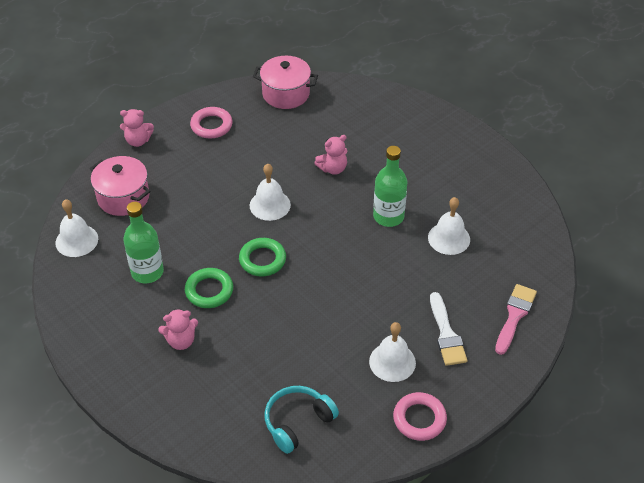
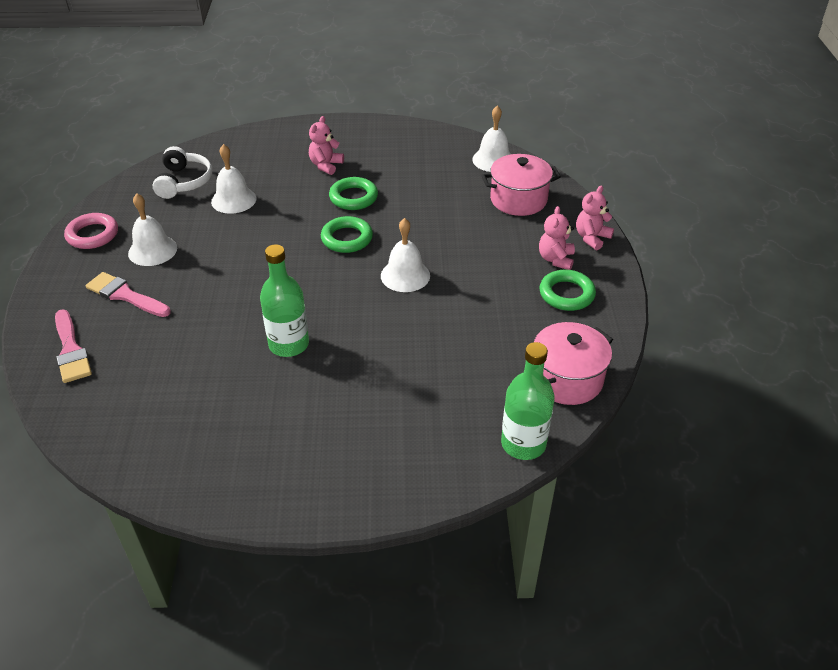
camera: 130 degrees right, 5 degrees down
green bottle [123,202,164,283] -> green bottle moved to [501,342,555,460]
pink ring [190,107,233,139] -> green ring [539,270,596,311]
turquoise headphones [264,386,339,454] -> white headphones [152,146,212,199]
pink teddy bear [314,135,347,175] -> pink teddy bear moved to [539,206,575,270]
white bell [428,197,470,255] -> white bell moved to [211,144,257,214]
white brush [430,292,468,366] -> pink brush [86,272,171,317]

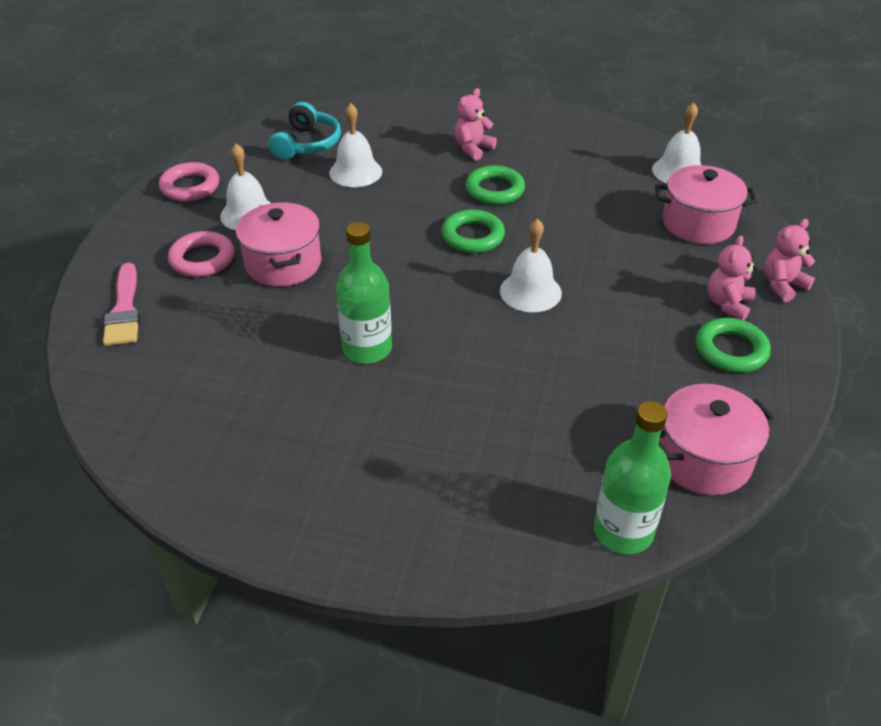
camera: 15 degrees right, 0 degrees up
pink brush [86,272,171,317] -> pink ring [168,231,234,277]
white headphones [152,146,212,199] -> turquoise headphones [268,102,341,160]
none -> pink pot [236,202,321,287]

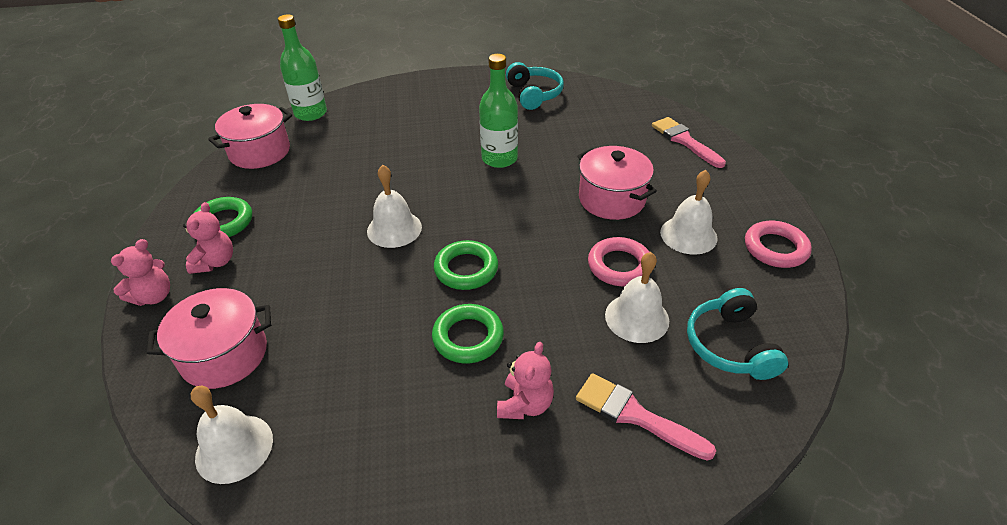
camera: 160 degrees right, 0 degrees up
pink ring [168,231,234,277] -> pink ring moved to [588,237,649,286]
none -> turquoise headphones [506,62,564,110]
none -> pink brush [576,373,716,461]

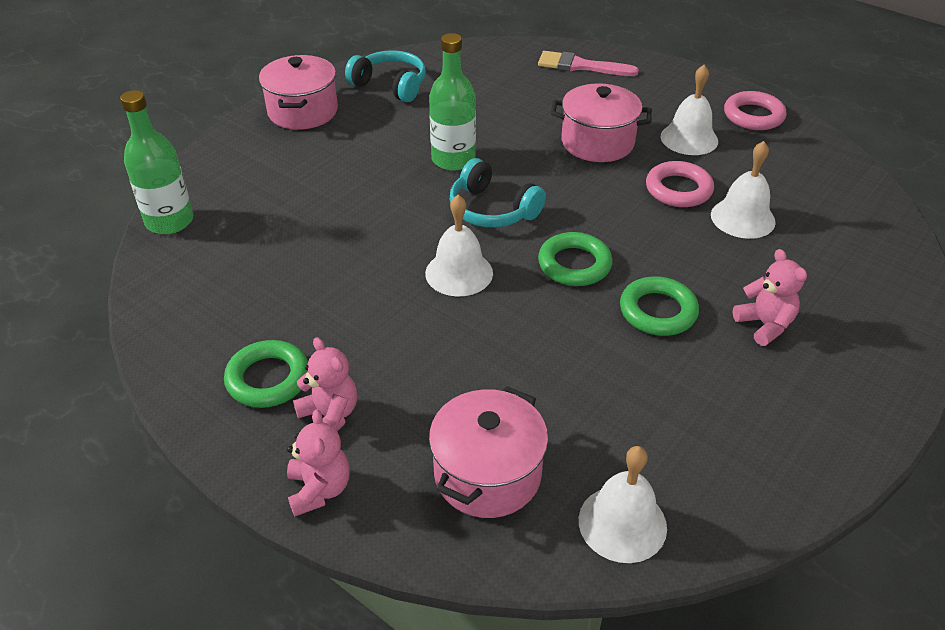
camera: 45 degrees left, 0 degrees up
pink pot [208,104,292,169] -> pink pot moved to [259,55,338,130]
pink brush [576,373,716,461] -> none
turquoise headphones [687,288,788,380] -> turquoise headphones moved to [450,158,546,227]

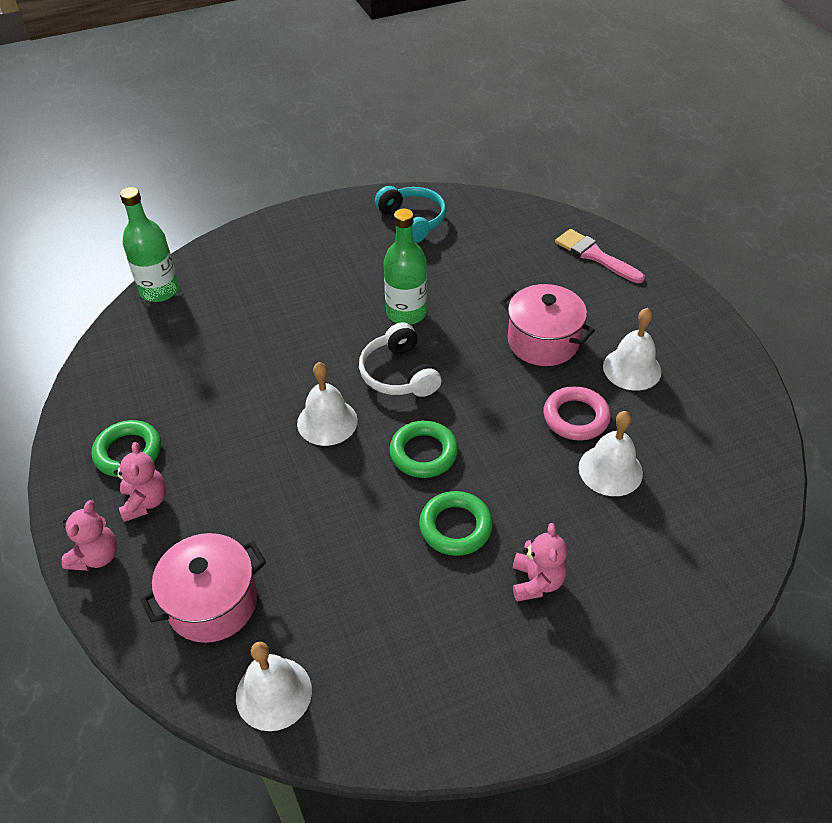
camera: 30 degrees right, 5 degrees up
pink pot [259,55,338,130] -> none
turquoise headphones [450,158,546,227] -> white headphones [359,323,441,397]
pink ring [724,91,786,130] -> none

